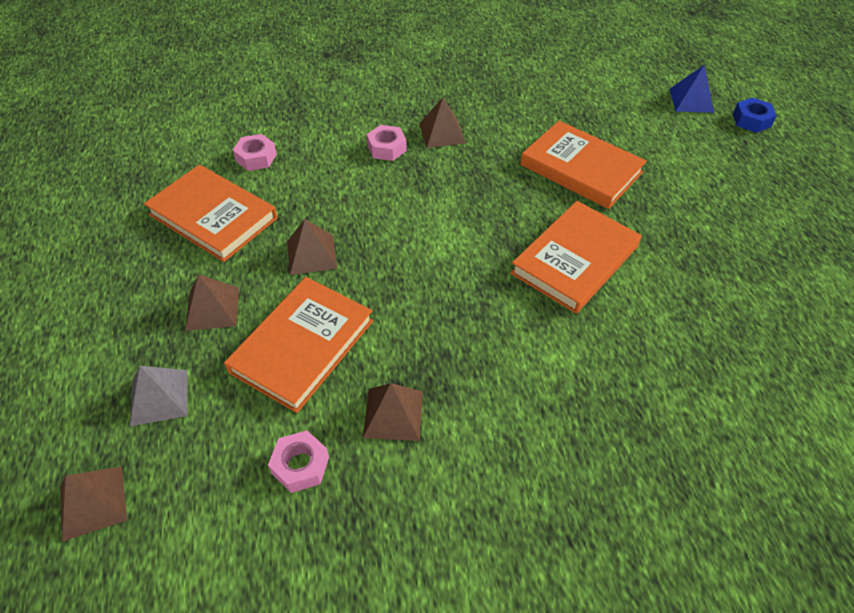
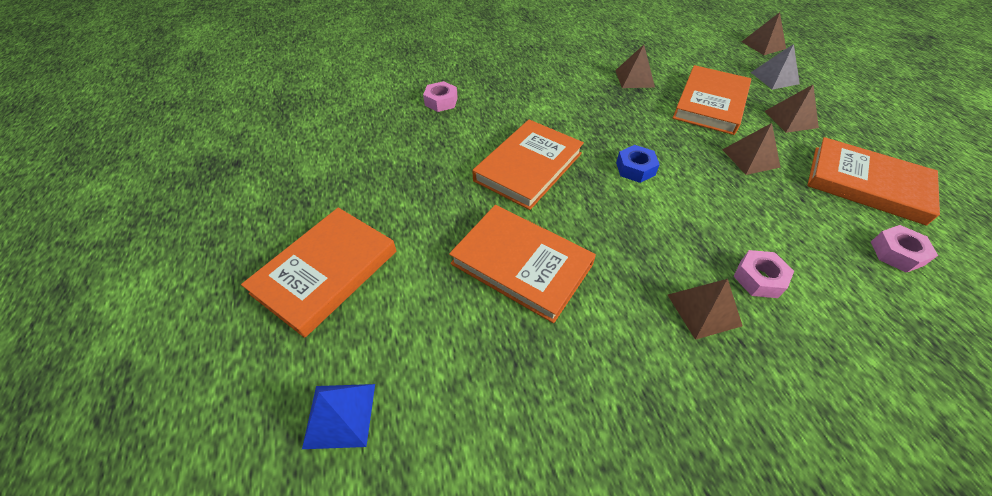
camera: 175 degrees right, 0 degrees up
pink nut [268,430,329,493] -> pink nut moved to [423,81,458,112]
blue nut [733,98,777,133] -> blue nut moved to [616,145,660,183]
none -> orange book [241,208,396,338]

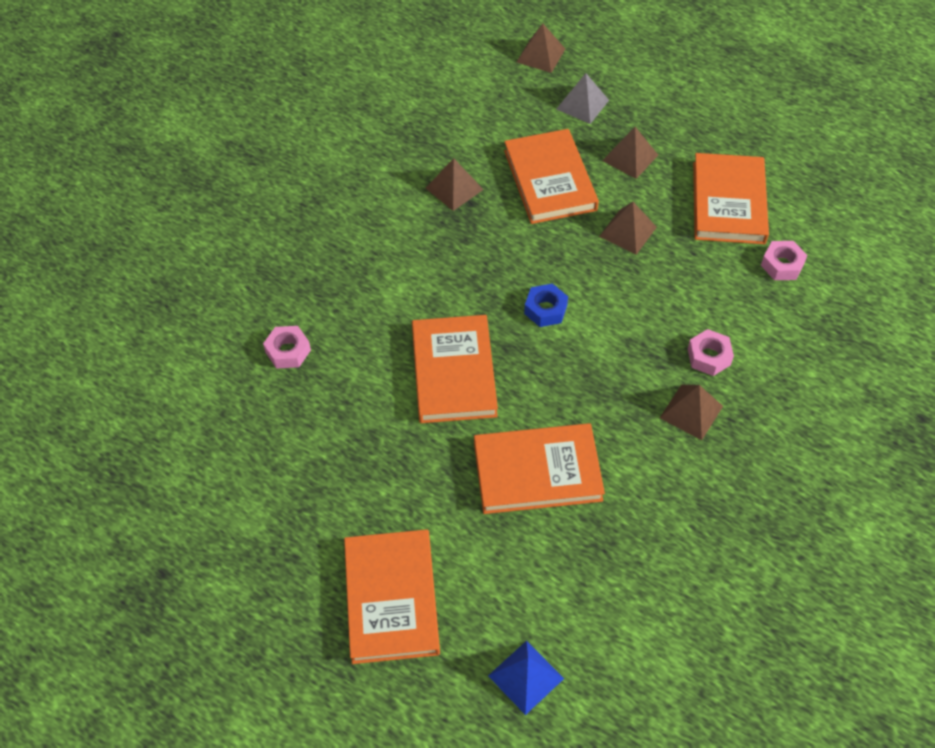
camera: 40 degrees left, 5 degrees up
orange book [807,137,940,226] -> orange book turned 75 degrees counterclockwise [693,153,769,244]

